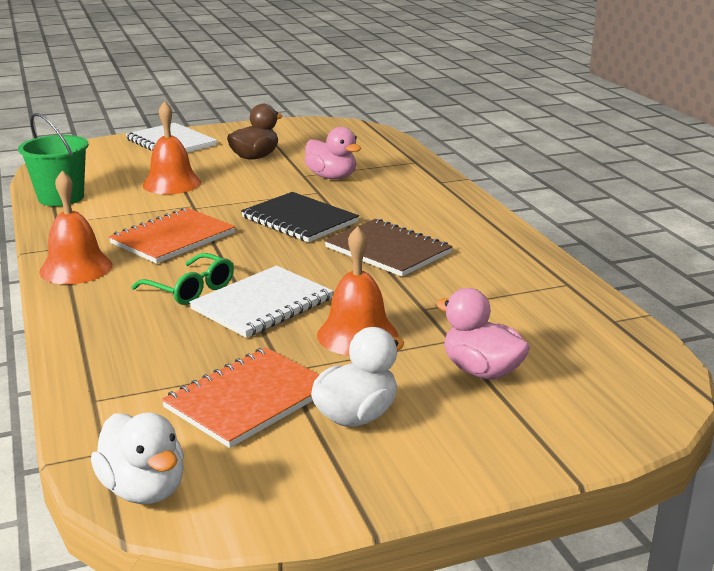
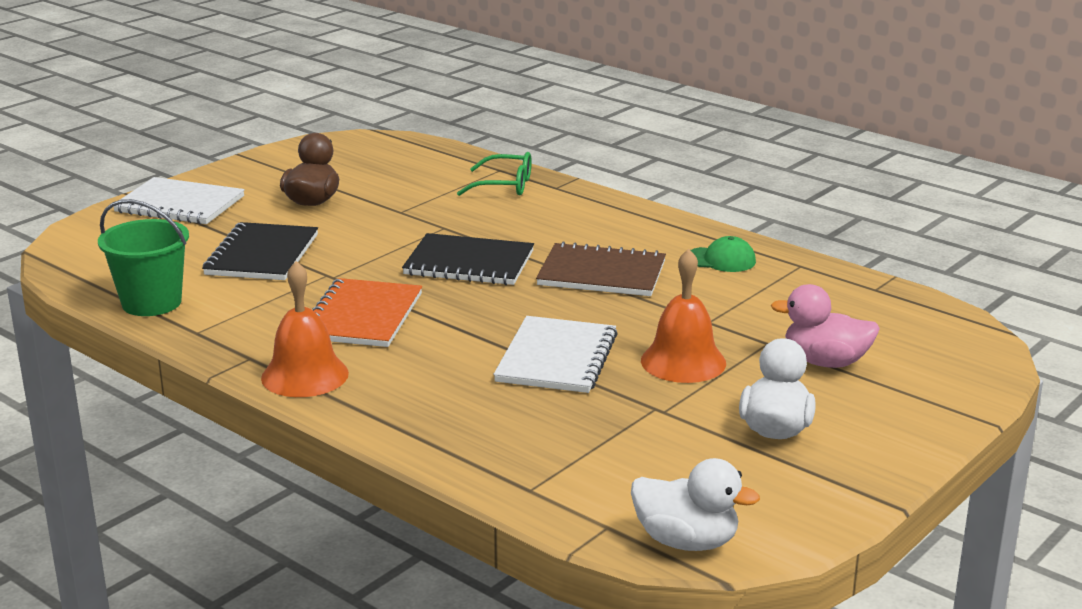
camera: 30 degrees left, 0 degrees up
green glasses [132,253,234,305] -> green glasses moved to [457,152,532,196]
orange bell [143,101,201,194] -> black notebook [202,222,318,280]
orange notebook [161,347,319,448] -> none
pink duck [305,127,361,179] -> none
none -> green cap [691,236,756,272]

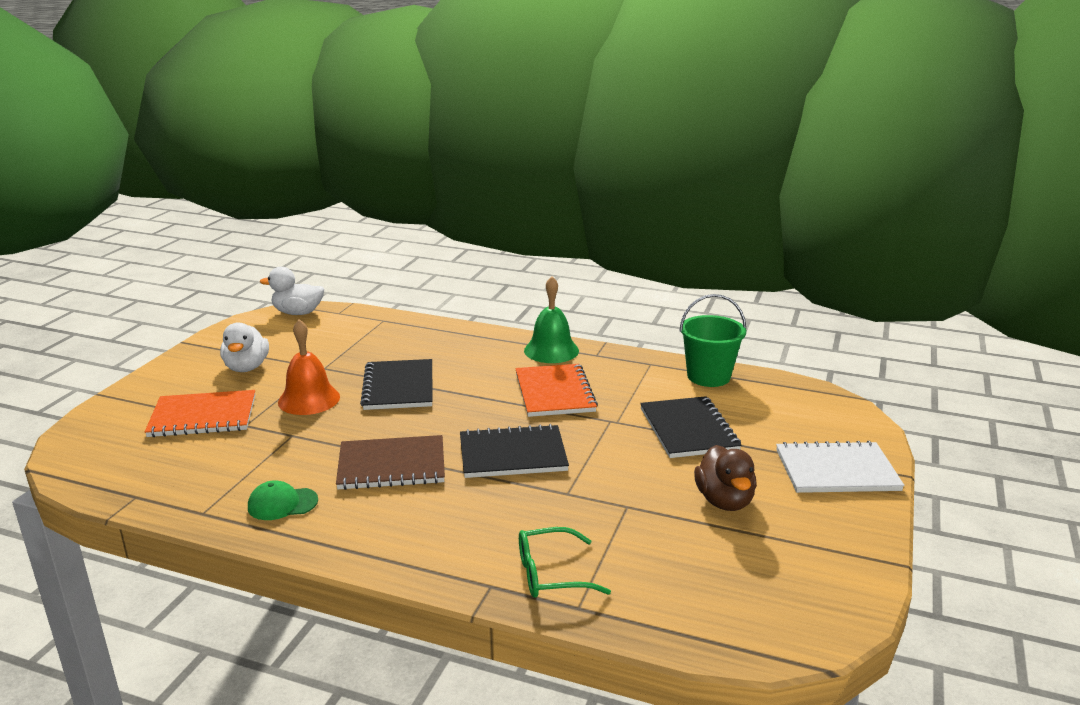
camera: 160 degrees right, 0 degrees up
orange bell [261,261,349,397] -> green bell [524,277,579,363]
white notebook [494,316,618,393] -> black notebook [360,359,433,410]
pink duck [771,284,880,368] -> orange notebook [145,390,255,437]

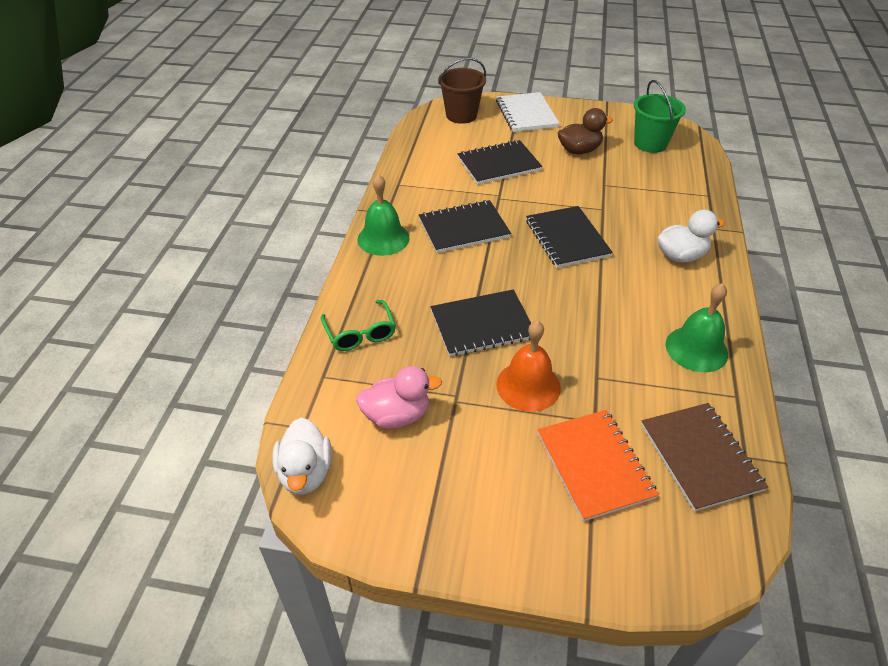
camera: 100 degrees left, 20 degrees up
white duck [220,322,269,372] -> white duck moved to [658,210,725,263]
green cap [248,480,318,520] -> green bell [665,283,728,372]
brown notebook [336,435,445,490] -> brown notebook moved to [641,403,768,512]
orange notebook [515,364,598,417] -> black notebook [419,200,511,253]
green glasses [519,527,611,598] -> green glasses moved to [321,300,396,351]
green bucket [679,294,746,387] -> green bucket moved to [634,80,686,153]
none -> pink duck [356,366,442,429]
none -> brown bucket [438,58,486,124]

